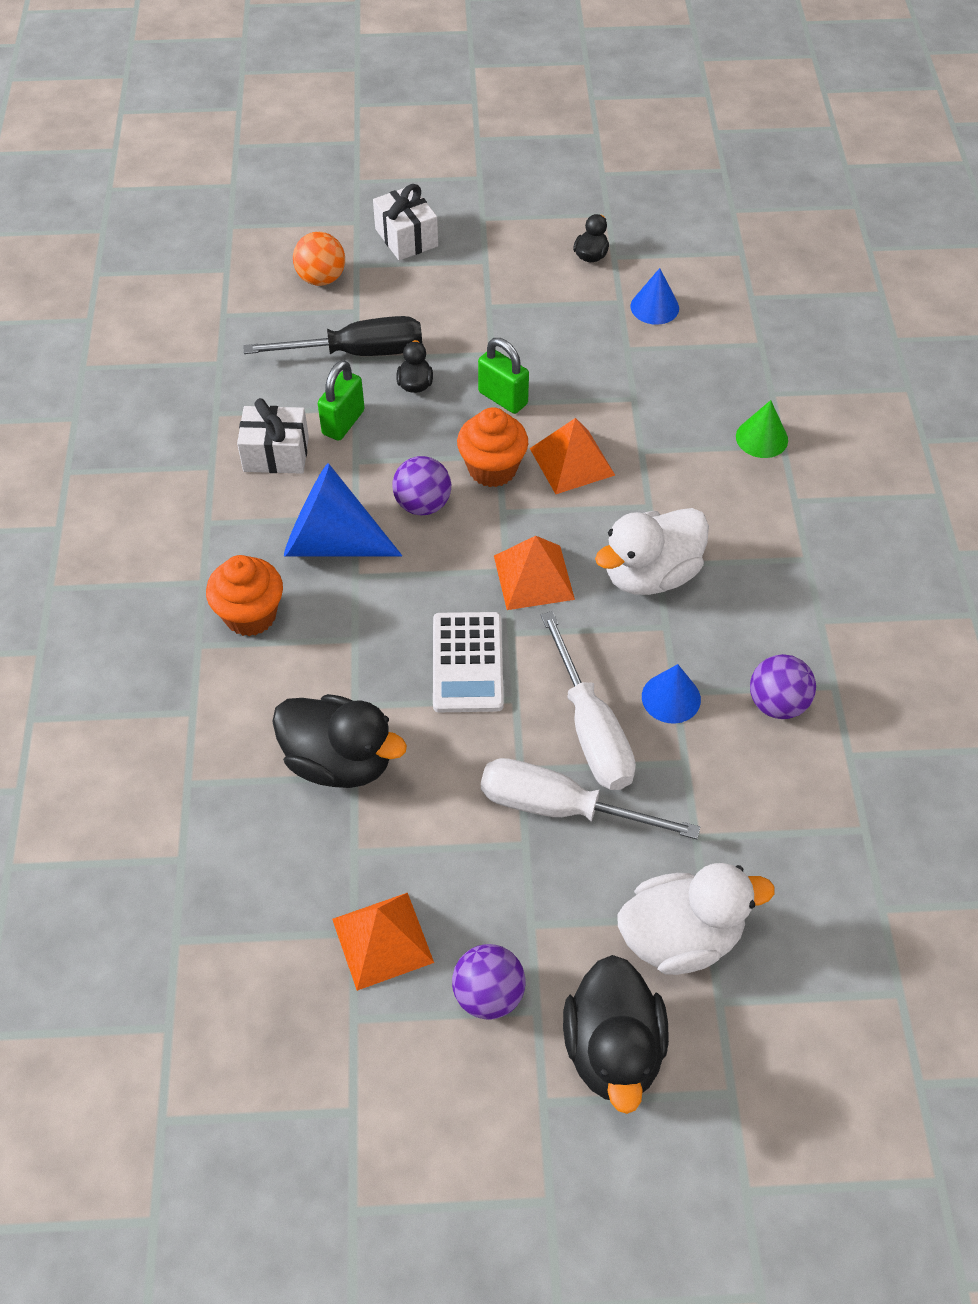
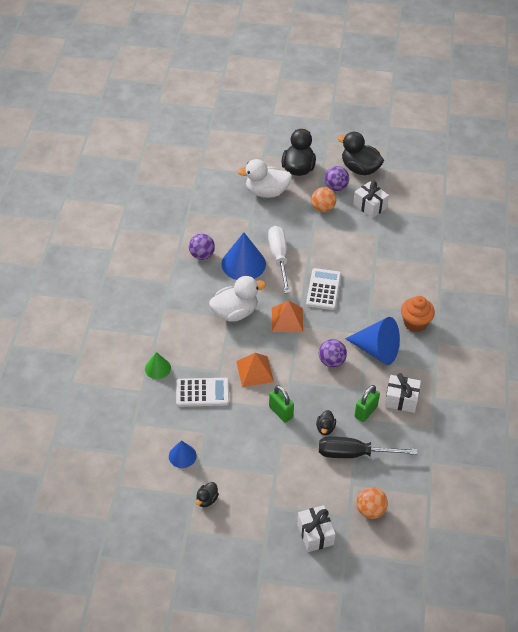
camera: 170 degrees left, 5 degrees down
black duck [272,694,407,788] -> black duck moved to [338,132,384,175]
orange pyramid [332,893,434,991] -> white gift [353,181,389,218]
orange cupcake [457,407,528,487] -> none
white screwdriver [481,758,700,839] -> none
blue cone [642,664,701,724] -> blue cone [222,232,266,280], size x1.83
none -> white calculator [176,378,229,407]
none -> orange ball [311,187,336,212]

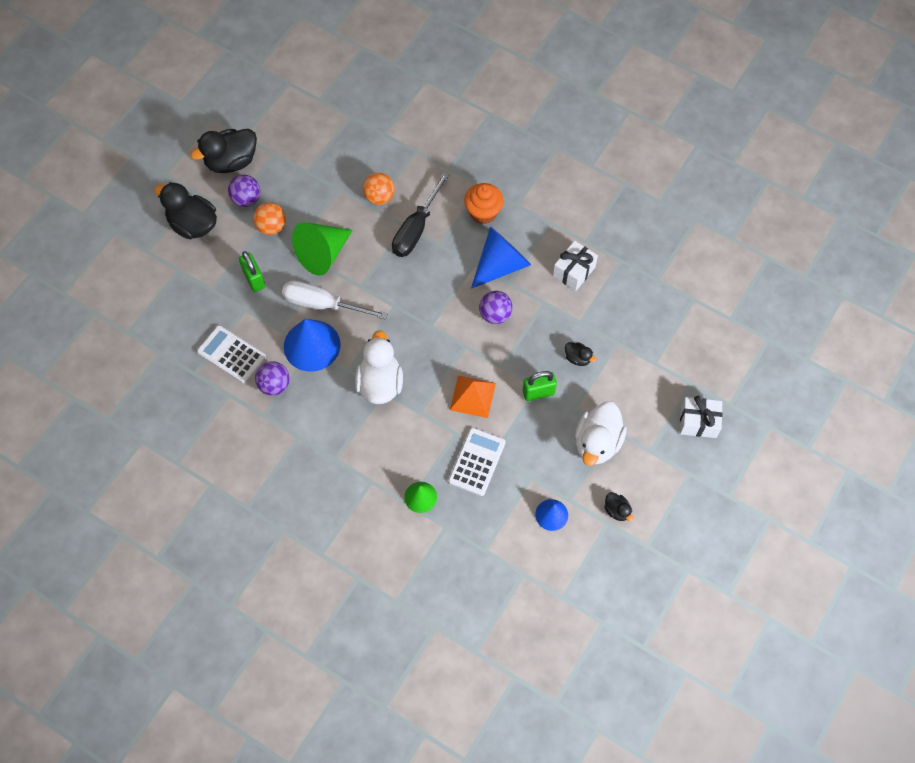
camera: 65 degrees left, 15 degrees up
white duck [237,159,292,198] -> white duck moved to [575,402,627,466]
orange pyramid [272,300,303,332] -> none
white calculator [306,268,341,310] -> white calculator moved to [197,325,266,383]
black screwdriver [319,436,418,458] -> black screwdriver moved to [392,172,450,257]
white gift [353,181,389,218] -> none
green padlock [354,385,380,422] -> green padlock moved to [239,251,265,292]
orange ball [356,487,388,519] -> orange ball moved to [363,173,395,205]
none -> green cone [292,222,353,275]

